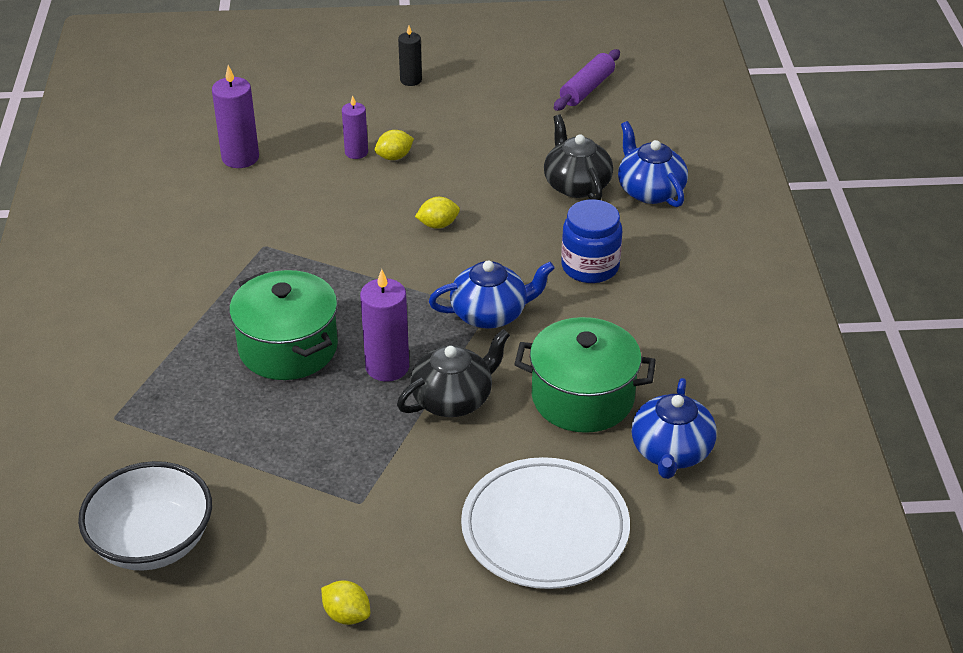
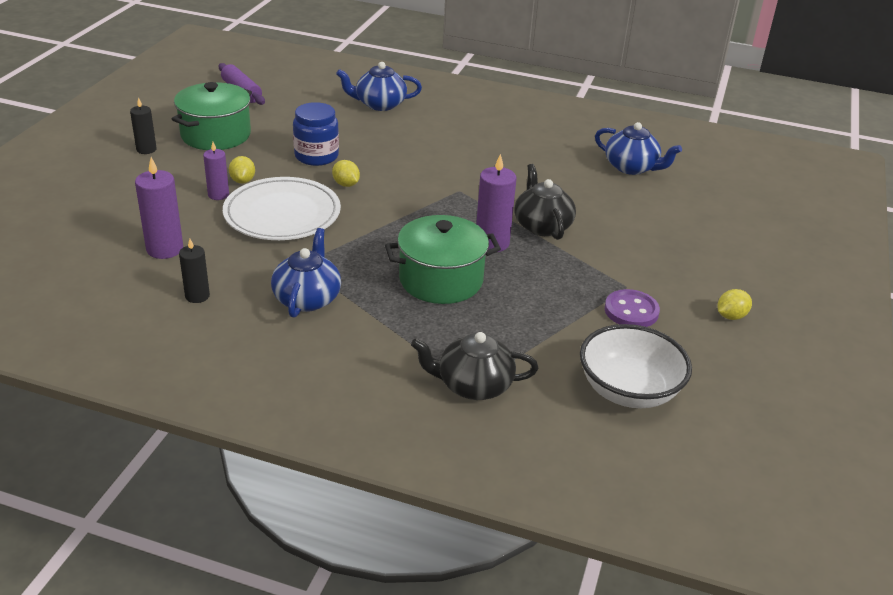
camera: 70 degrees left, 5 degrees down
yellow lemon [415,197,460,229] -> yellow lemon turned 45 degrees counterclockwise [332,160,360,187]
blue teapot [429,261,555,329] -> blue teapot moved to [271,228,341,318]
white plate [461,457,630,589] -> white plate moved to [223,177,341,240]
green pot [514,317,656,433] -> green pot moved to [172,82,252,150]
black teapot [544,115,613,200] -> black teapot moved to [411,332,538,400]
blue jar [561,199,622,283] -> blue jar moved to [293,102,339,166]
none -> black candle [179,239,210,303]
none -> purple button [605,289,660,327]

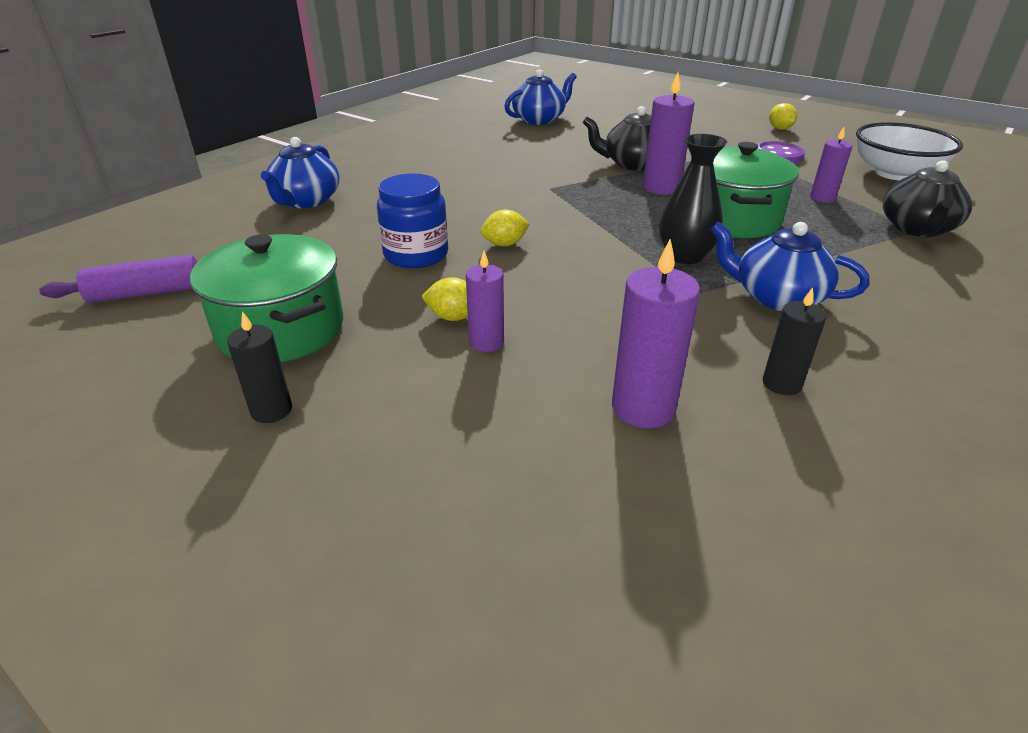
camera: 70 degrees left, 0 degrees up
white plate [223,177,341,240] -> none
none -> black vase [659,134,727,264]
none -> purple candle [810,127,852,203]

